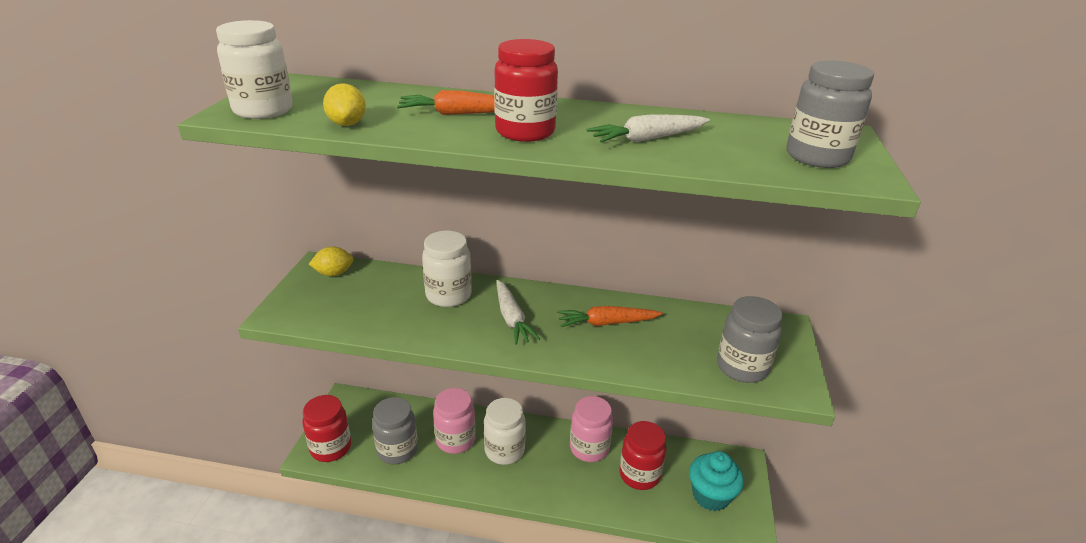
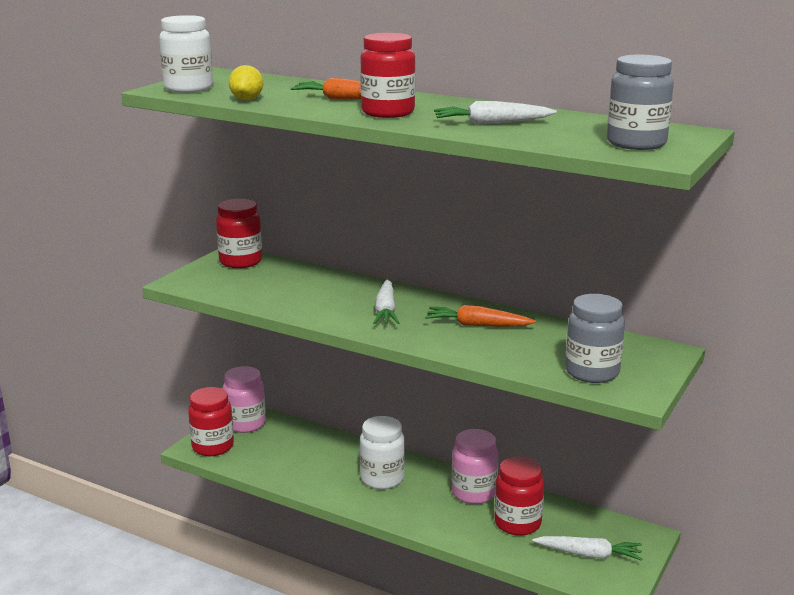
camera: 20 degrees right, 10 degrees down
yellow lemon [309,246,354,276] -> red jar [216,199,262,268]
grey jar [372,397,418,464] -> none
white jar [422,231,472,307] -> none
pink jar [433,388,476,454] -> pink jar moved to [223,366,266,433]
turquoise cupcake [689,451,744,511] -> white carrot [532,536,643,561]

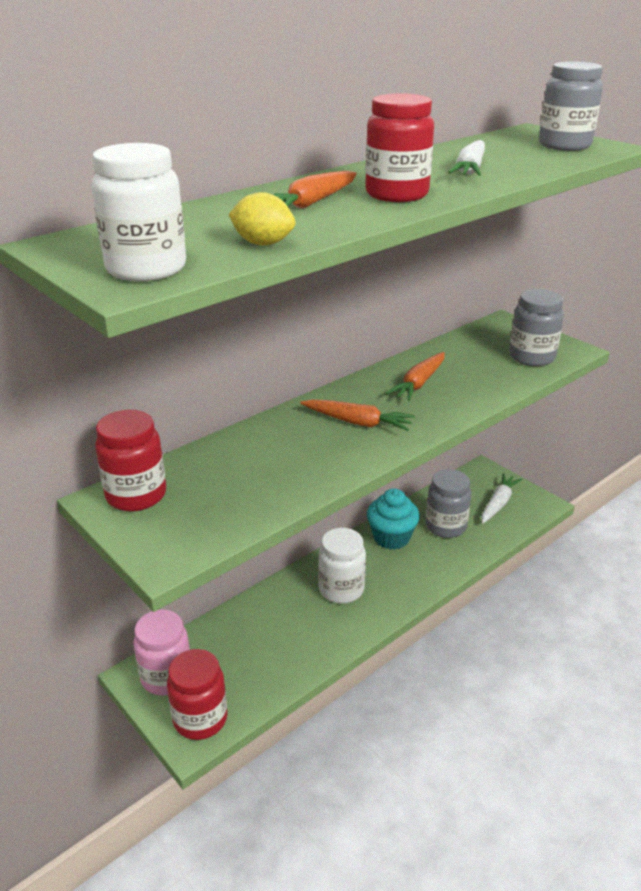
camera: 70 degrees left, 10 degrees up
white carrot [373,280,399,324] -> orange carrot [300,399,415,431]
pink jar [451,429,498,504] -> turquoise cupcake [367,488,420,550]
red jar [494,456,544,536] -> grey jar [425,469,471,538]

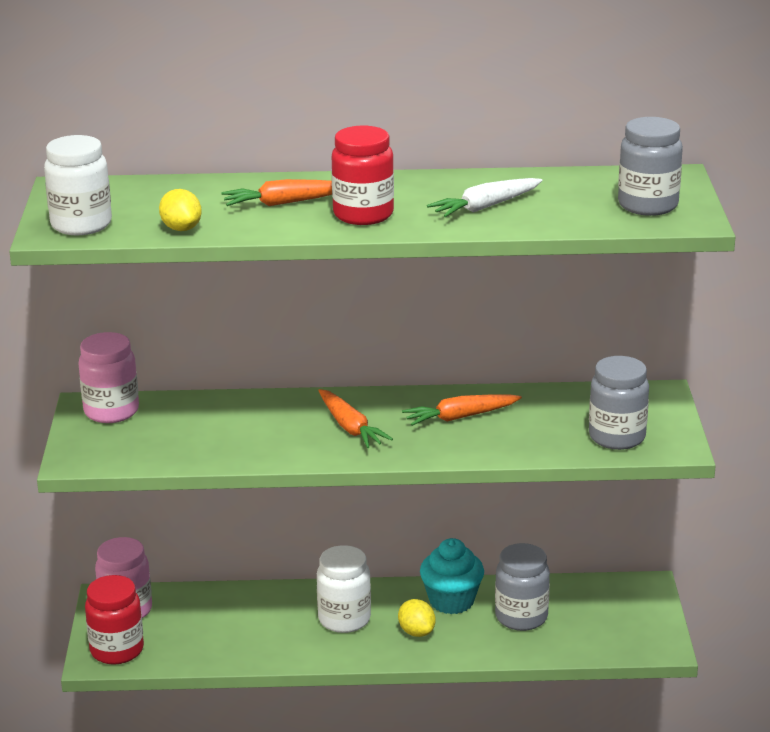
camera: 40 degrees right, 5 degrees down
red jar [95,410,166,511] -> pink jar [78,332,139,423]
white carrot [482,473,522,524] -> none
none -> yellow lemon [398,599,436,637]

